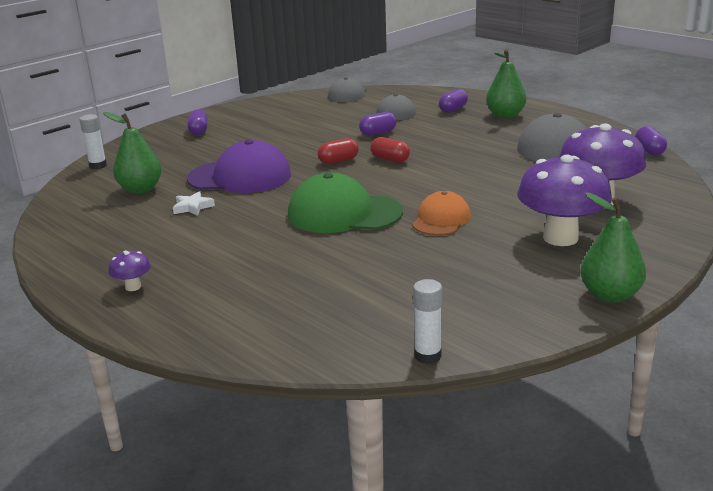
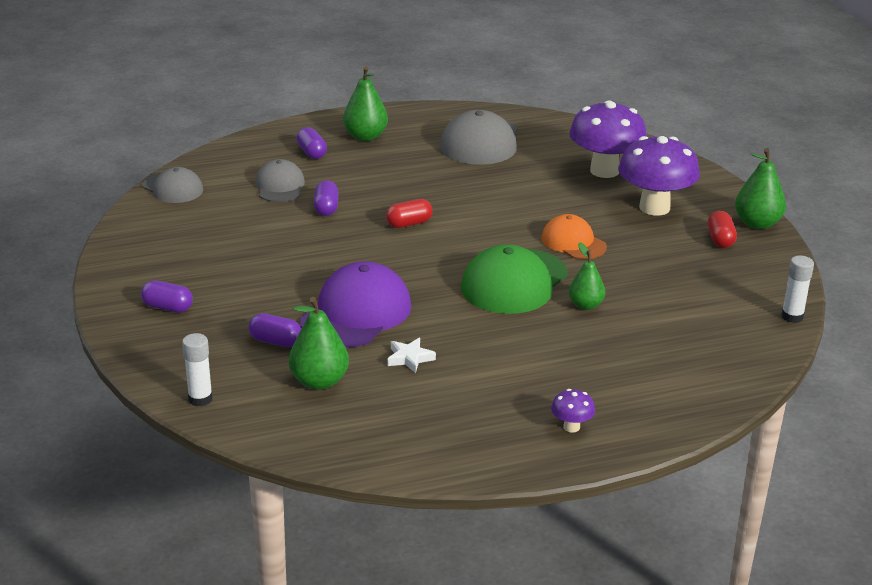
camera: 65 degrees left, 5 degrees up
red capsule [318,138,359,164] -> red capsule moved to [708,211,737,248]
purple capsule [635,126,667,156] -> purple capsule moved to [249,313,301,347]
none -> green pear [569,242,605,310]

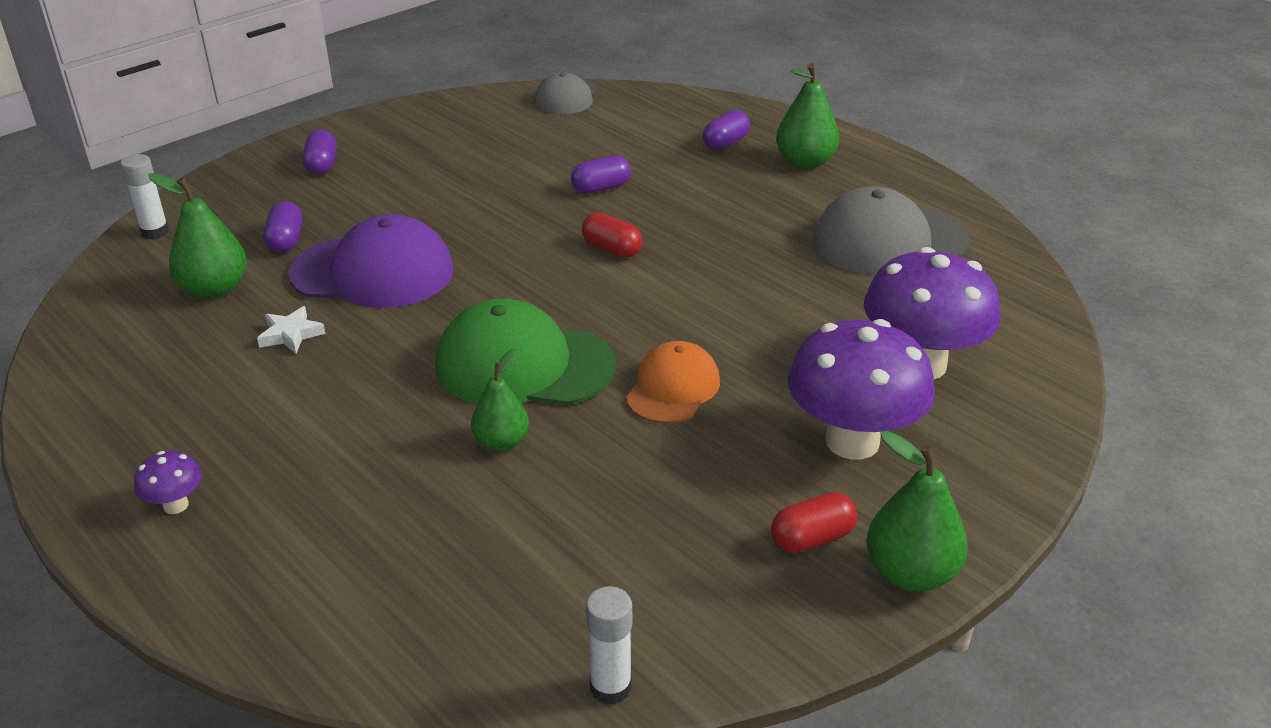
camera: 65 degrees right, 5 degrees up
grey cap [255,159,305,202] -> none

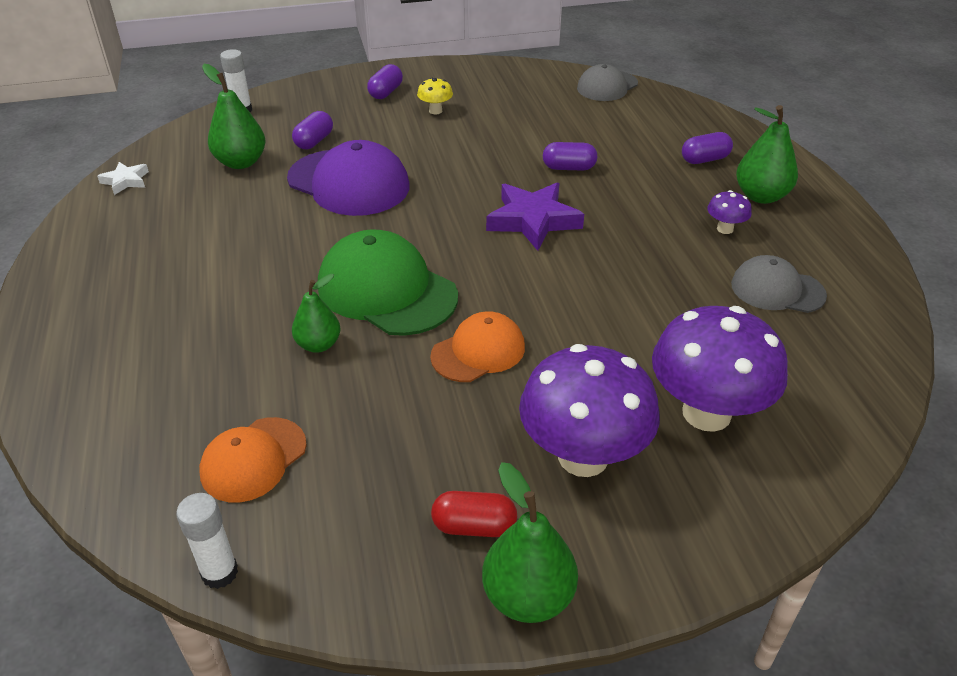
camera: 30 degrees right, 5 degrees up
purple mushroom [134,451,202,514] -> purple mushroom moved to [707,190,752,234]
white star [257,306,325,353] -> white star moved to [97,162,149,195]
red capsule [582,213,643,258] -> purple star [486,182,584,251]
grey cap [813,186,969,275] -> grey cap [731,255,827,313], size x0.61
none -> orange cap [199,417,307,502]
none -> yellow mushroom [417,77,453,114]

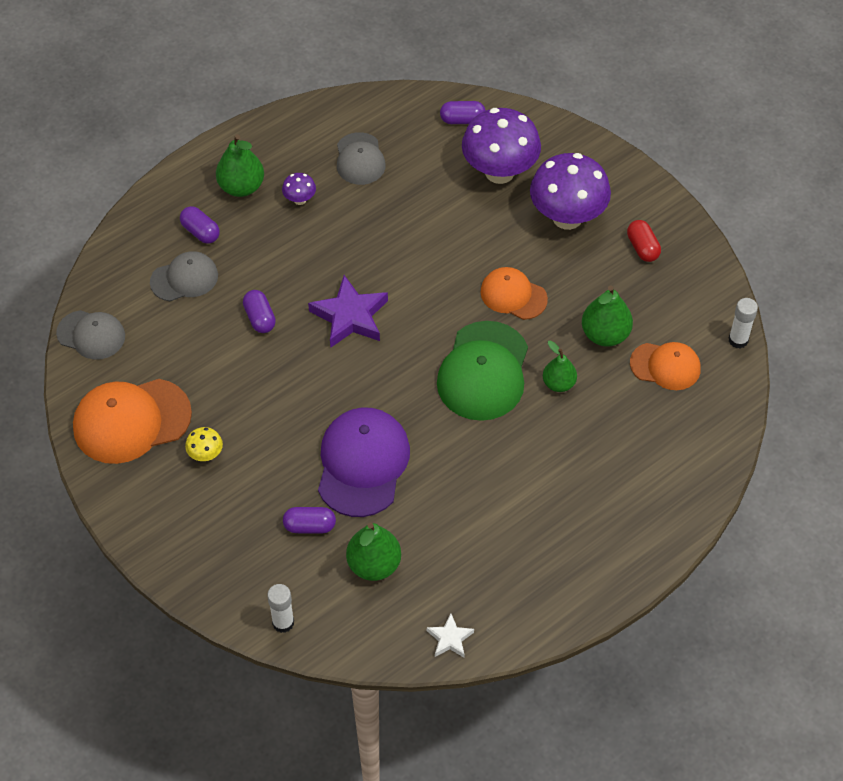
camera: 115 degrees left, 15 degrees up
purple capsule [367,64,403,99] -> purple capsule moved to [440,101,486,124]
green pear [482,462,578,623] -> green pear moved to [582,286,633,347]
none -> orange cap [73,379,192,464]
none -> grey cap [150,251,218,301]

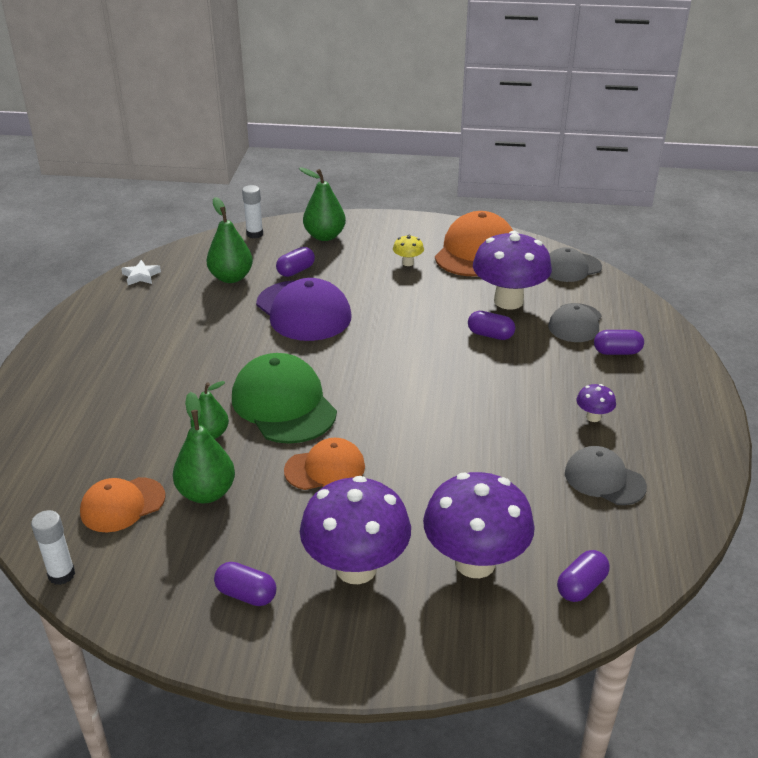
camera: 135 degrees right, 20 degrees down
green pear [216,134,264,197] -> green pear moved to [299,167,346,241]
purple star [308,275,388,348] -> none
red capsule [627,220,661,262] -> purple capsule [214,562,276,606]
none -> purple mushroom [473,231,552,310]

